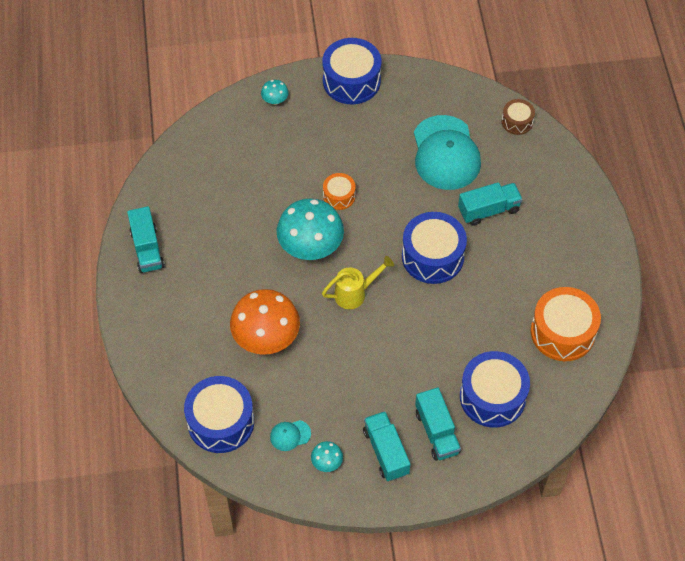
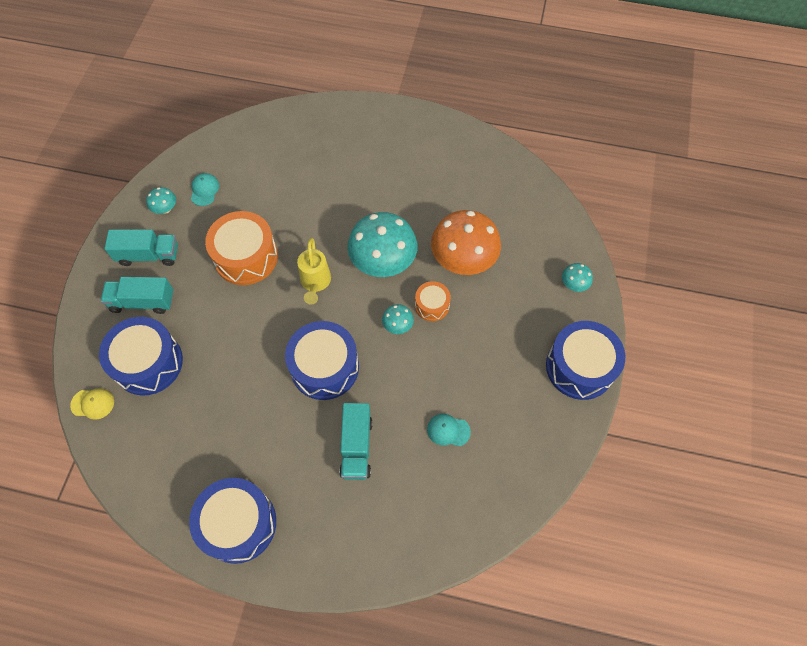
camera: 110 degrees right, 5 degrees up
turquoise truck [127,206,165,273] -> none
blue drum [184,376,254,453] -> blue drum moved to [189,478,276,564]
orange mushroom [230,289,300,355] -> orange mushroom moved to [431,210,501,275]
turquoise cap [414,115,481,190] -> turquoise cap [427,414,471,446], size x0.41
brown drum [502,99,535,135] -> none
orange drum [531,287,601,361] -> orange drum moved to [205,211,278,285]
none -> yellow cap [70,388,114,420]
none -> turquoise mushroom [382,304,414,334]

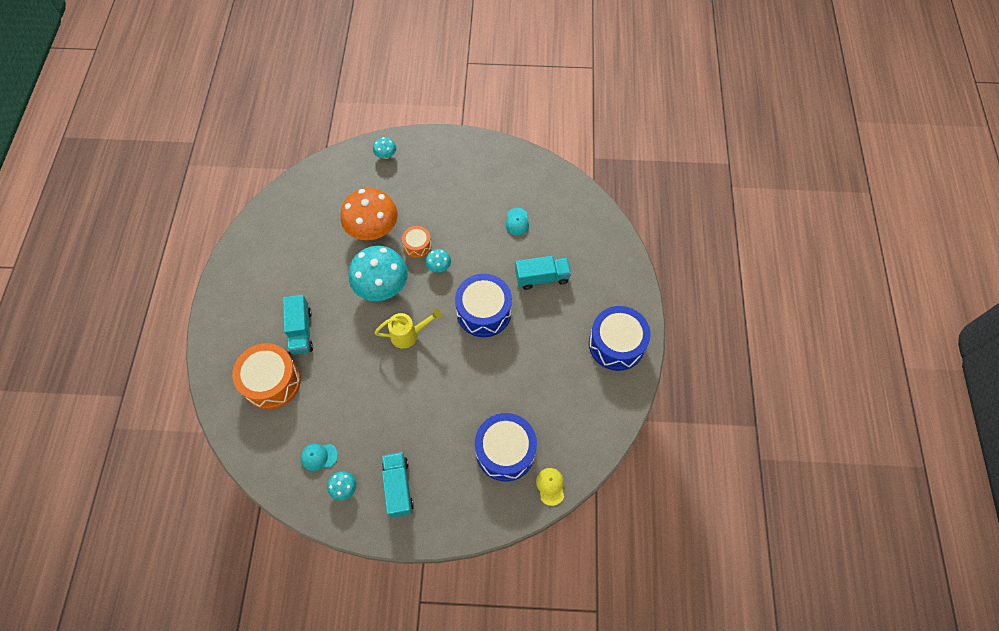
camera: 100 degrees left, 0 degrees up
turquoise truck [100,277,174,314] -> turquoise truck moved to [283,295,313,355]
orange drum [205,211,278,285] -> orange drum moved to [232,343,301,409]
blue drum [546,321,625,400] -> none

